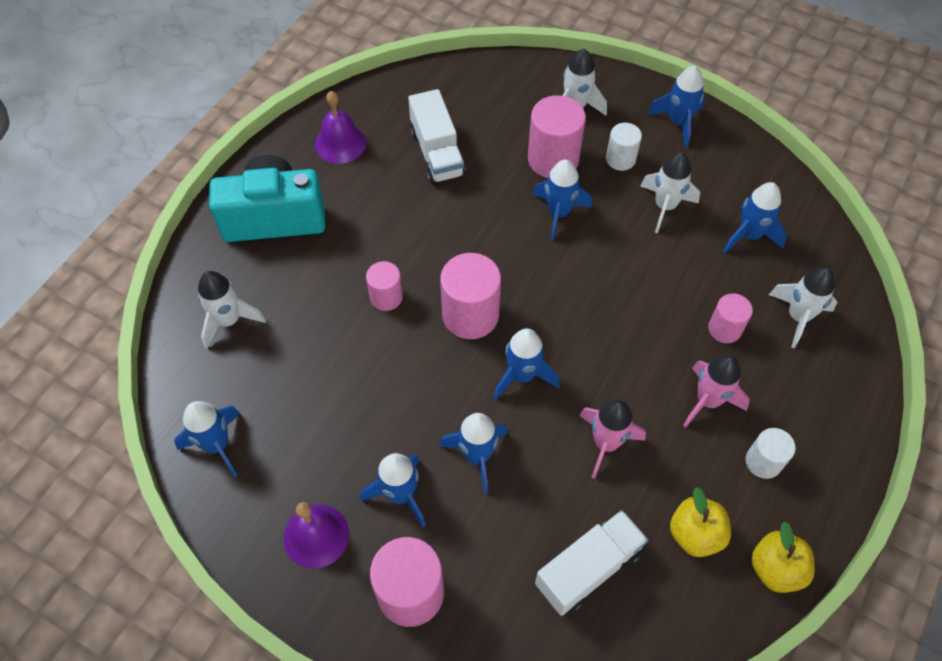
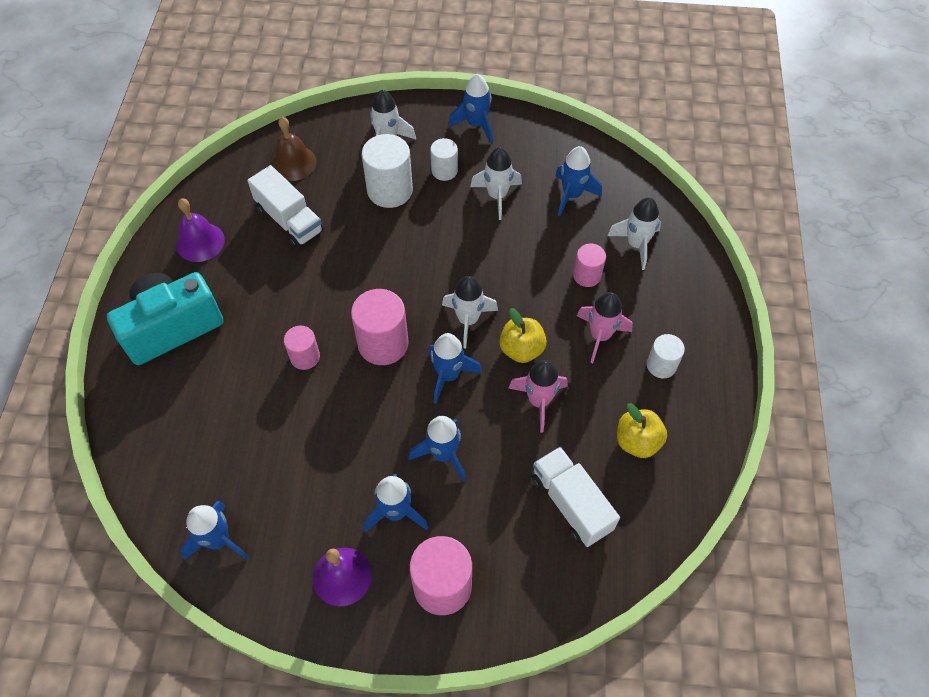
camera: 25 degrees left, 0 degrees up
white rocket [198,271,266,349] -> white rocket moved to [442,276,498,348]
pink cylinder [528,95,586,178] -> white cylinder [362,134,413,208]
blue rocket [533,159,592,241] -> none
white truck [535,510,648,616] -> white truck turned 60 degrees counterclockwise [532,447,620,547]
yellow apple [751,521,815,593] -> yellow apple moved to [500,308,547,363]
none -> brown bell [271,117,317,181]

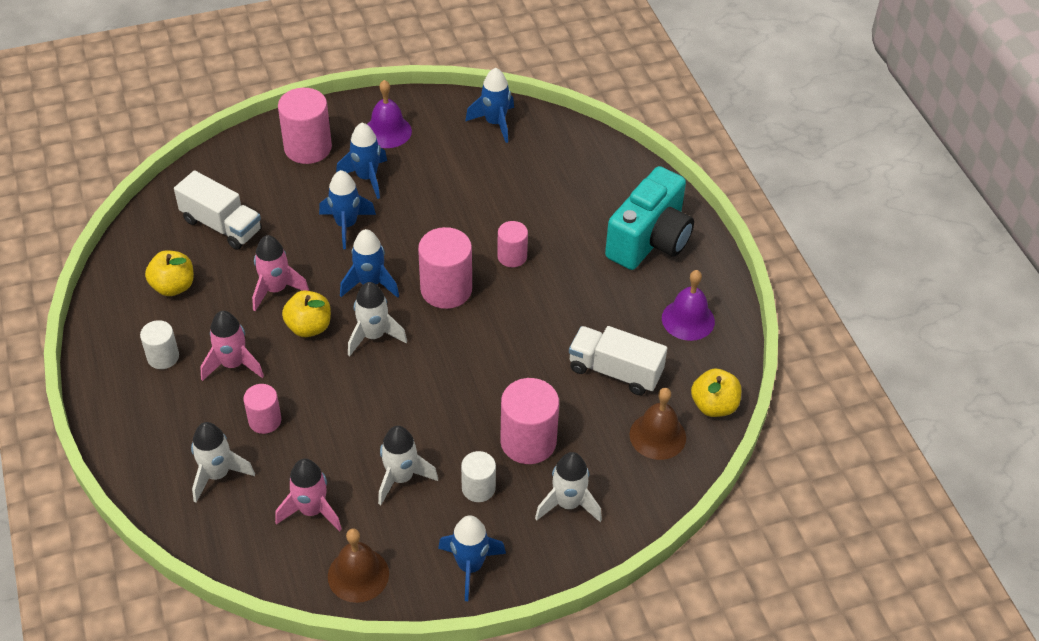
camera: 155 degrees right, 10 degrees down
white cylinder [362,134,413,208] -> pink cylinder [500,378,559,464]
blue rocket [555,146,602,216] -> pink rocket [275,459,342,532]
none -> brown bell [328,528,389,603]
none -> yellow apple [691,368,741,417]

